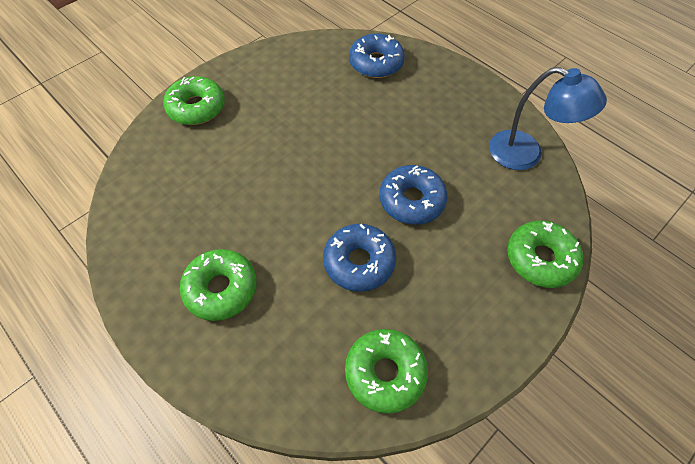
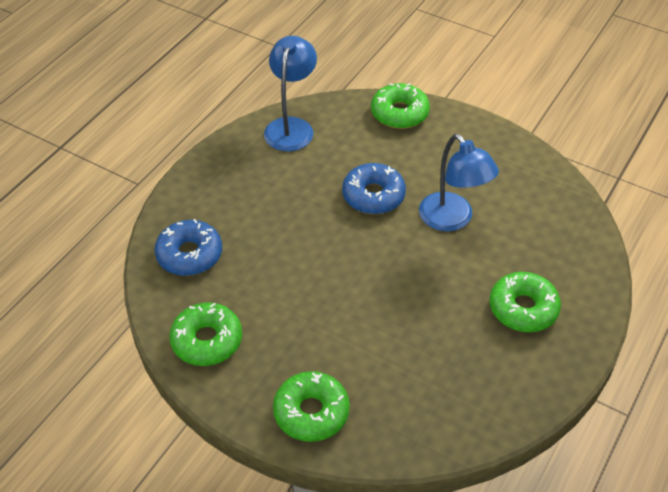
camera: 105 degrees left, 10 degrees down
blue donut [323,224,396,292] -> blue lamp [419,134,499,231]
green donut [345,329,428,414] -> green donut moved to [169,303,242,366]

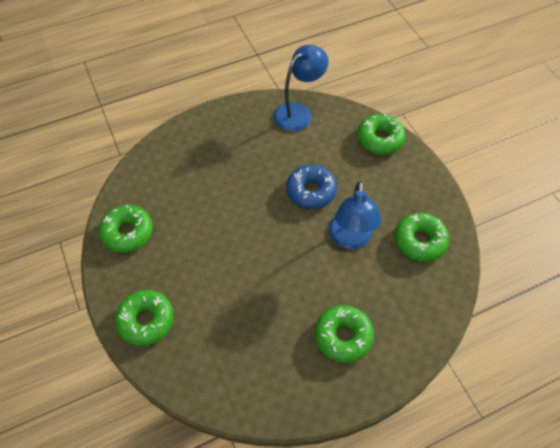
camera: 35 degrees right, 10 degrees up
blue donut [154,219,222,276] -> none
none -> green donut [395,213,449,262]

